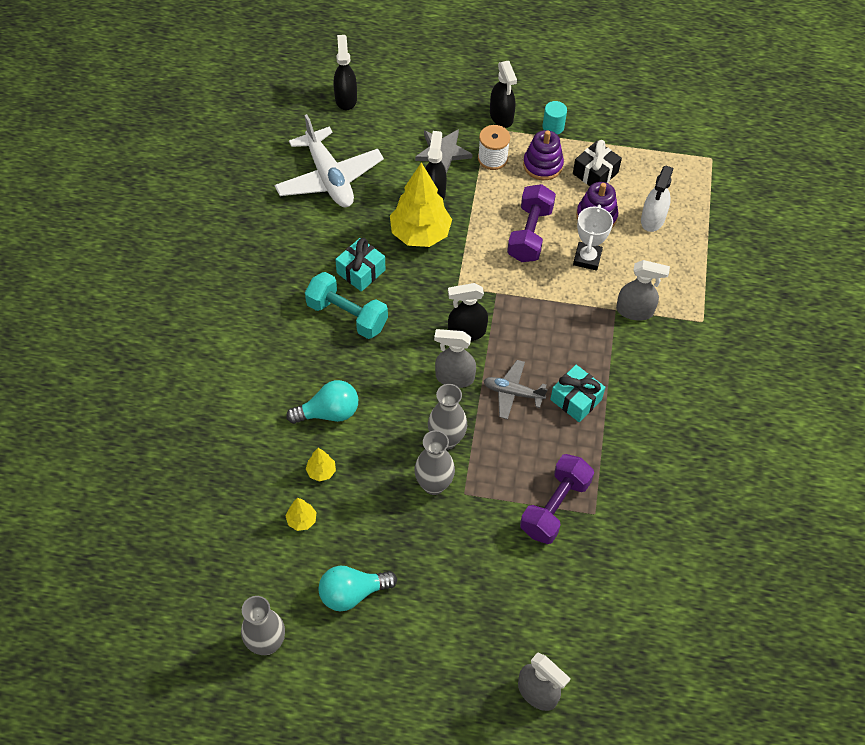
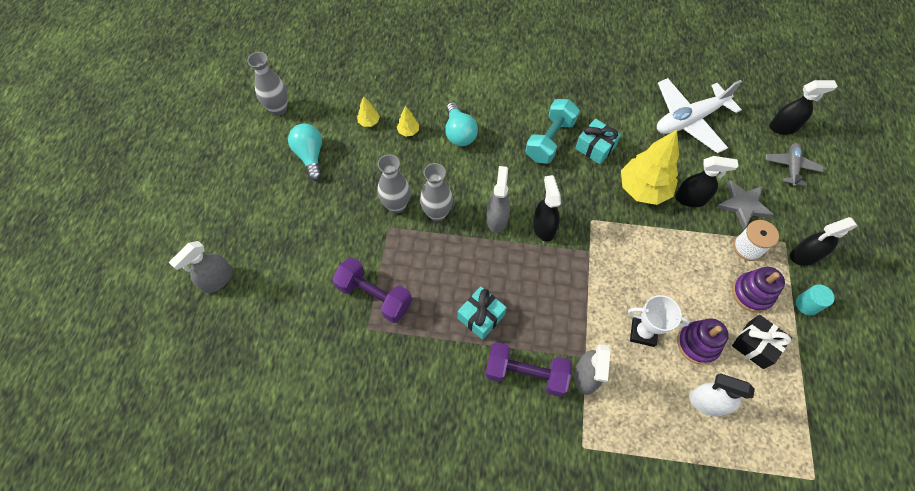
camera: 90 degrees right, 5 degrees up
grey plane [484,360,548,419] -> grey plane moved to [766,143,824,187]
purple dumbbell [507,184,556,262] -> purple dumbbell moved to [485,342,572,397]

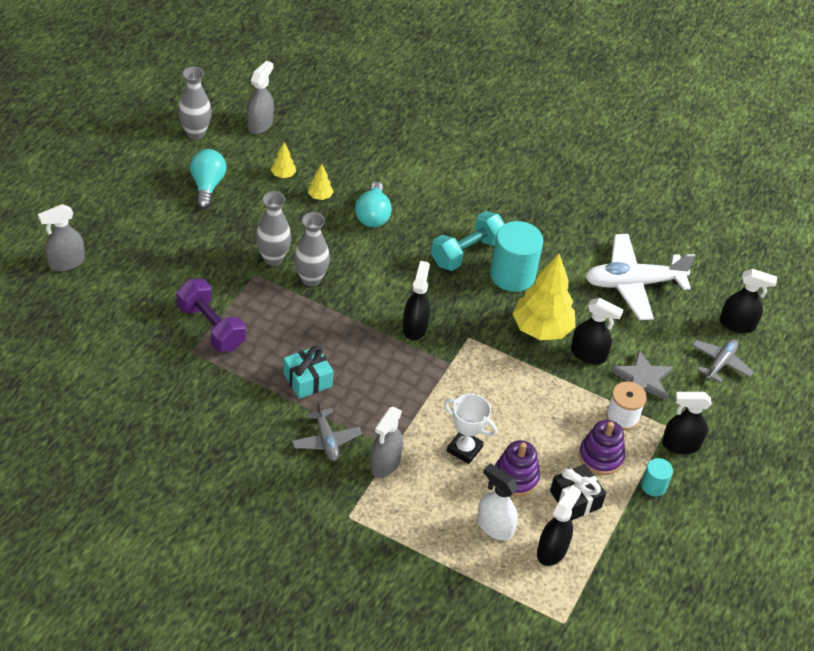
camera: 15 degrees right, 15 degrees down
purple dumbbell [485,342,572,397] -> grey plane [292,400,362,461]
grey spray bottle [486,166,510,233] -> grey spray bottle moved to [247,60,274,134]
turquoise gift [575,119,621,164] -> turquoise cylinder [490,221,543,292]
none -> black spray bottle [537,485,581,566]

